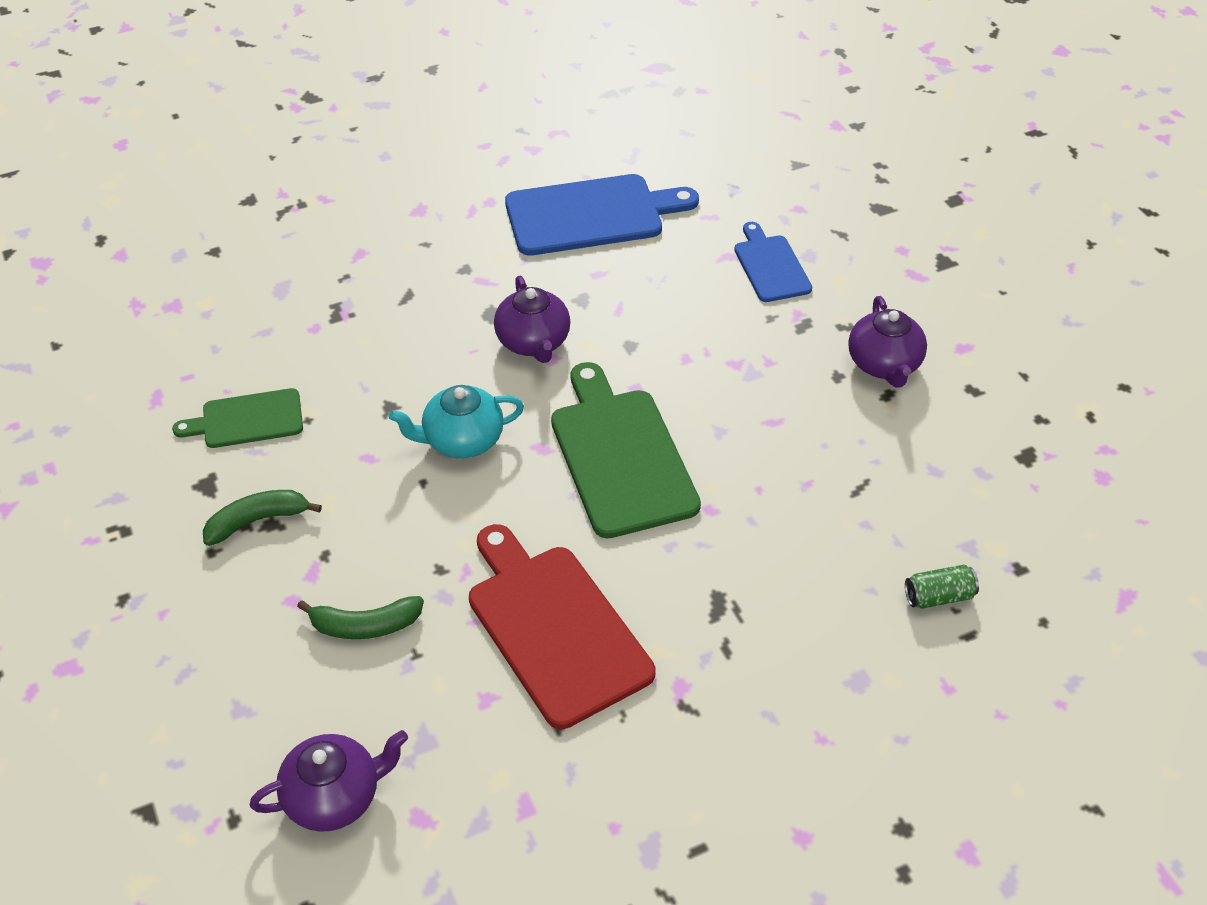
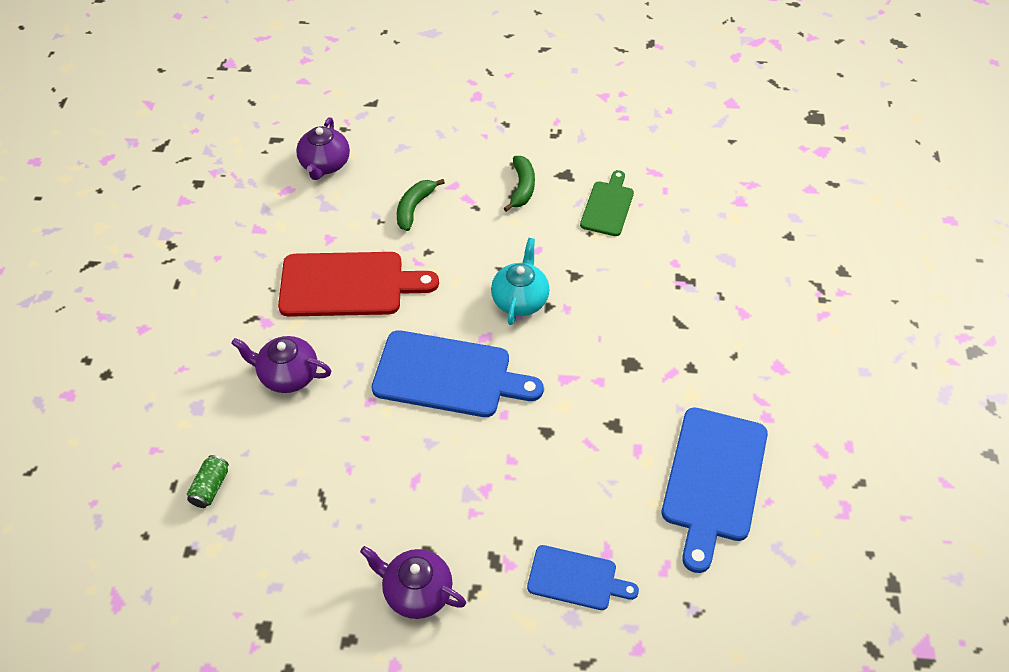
camera: 120 degrees right, 5 degrees up
purple teapot [494,276,570,363] -> purple teapot moved to [231,336,331,393]
green cutting board [551,362,701,538] -> blue cutting board [372,330,544,417]

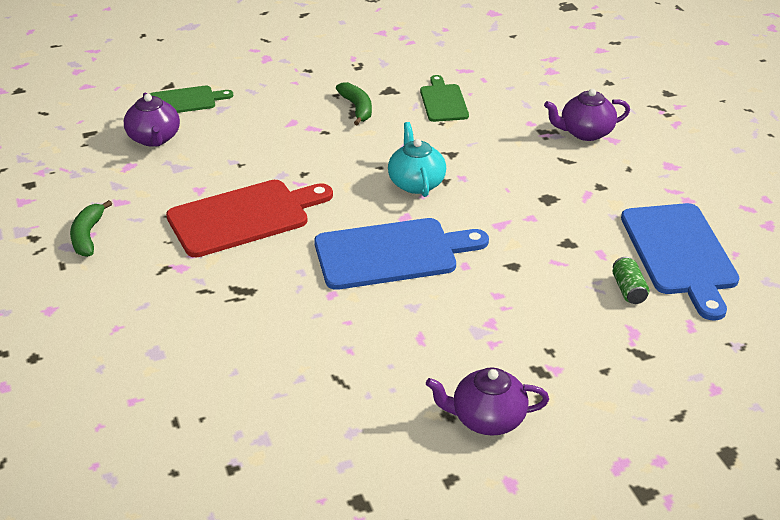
camera: 25 degrees left, 15 degrees down
green can [187,455,229,508] -> green can moved to [613,257,649,304]
purple teapot [231,336,331,393] -> purple teapot moved to [544,89,630,141]
green banana [397,179,445,231] -> green banana moved to [70,200,112,257]
blue cutting board [527,545,639,610] -> none
none -> green cutting board [150,85,233,113]

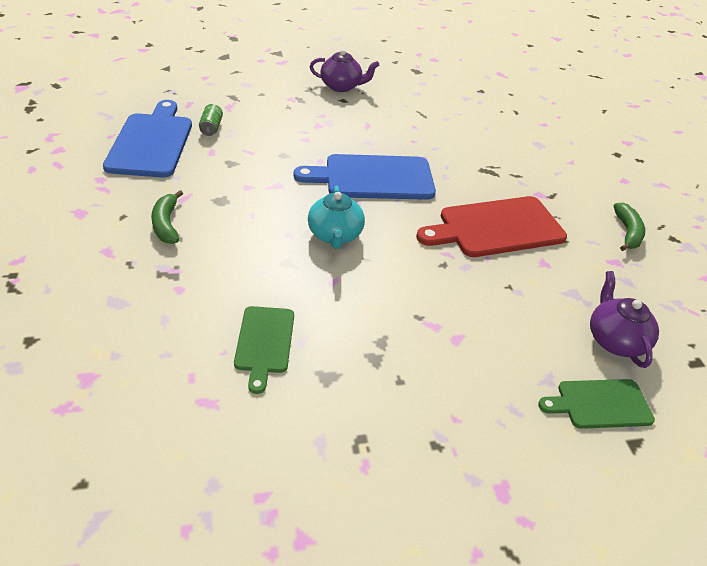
camera: 175 degrees left, 5 degrees up
green banana [336,82,372,126] -> green banana moved to [151,190,183,244]
purple teapot [544,89,630,141] -> none

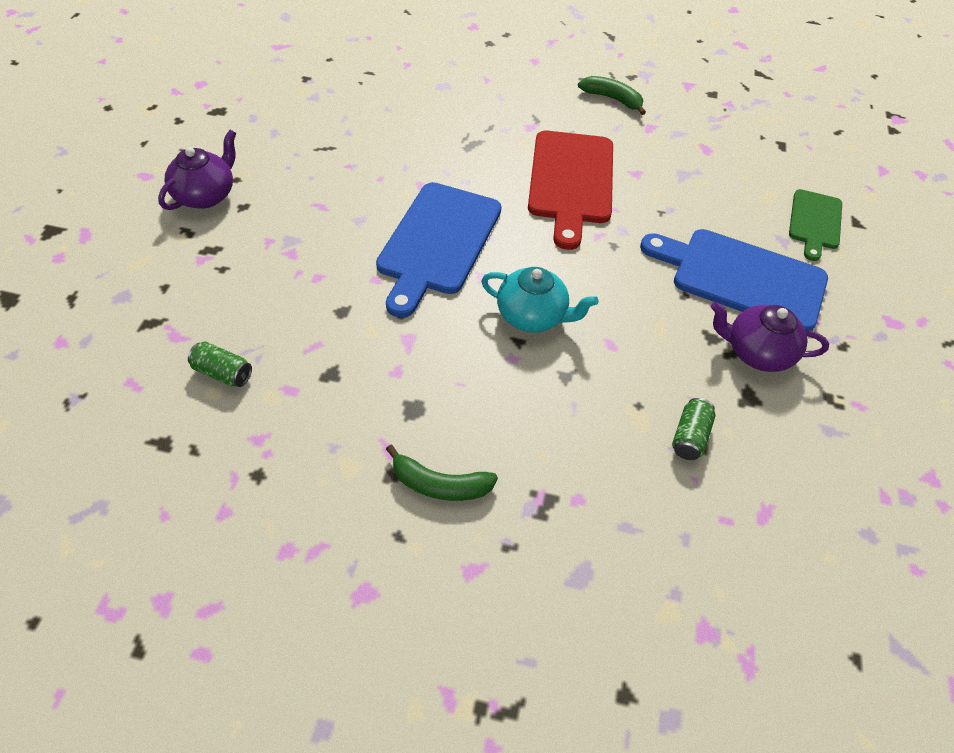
camera: 65 degrees left, 10 degrees up
blue cutting board [103,100,192,178] -> blue cutting board moved to [640,229,828,332]
green cutting board [234,306,294,394] -> green can [672,398,716,460]
purple teapot [590,271,659,368] -> purple teapot moved to [711,302,829,372]

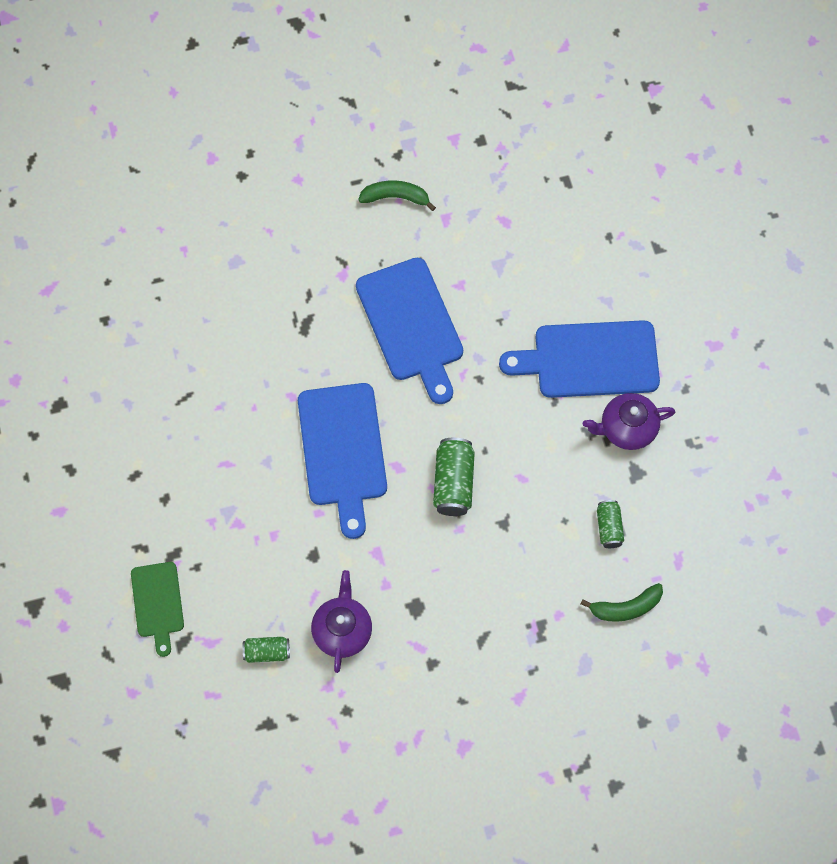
camera: 25 degrees left, 15 degrees up
purple teapot [158,130,236,210] -> purple teapot moved to [311,570,372,673]
green banana [386,445,498,501] -> green banana moved to [581,583,663,622]
turquoise teapot [481,267,598,333] -> green can [433,438,475,516]
red cutting board [528,131,613,250] -> blue cutting board [356,258,463,404]
green cutting board [789,189,842,261] -> green cutting board moved to [131,562,184,657]

